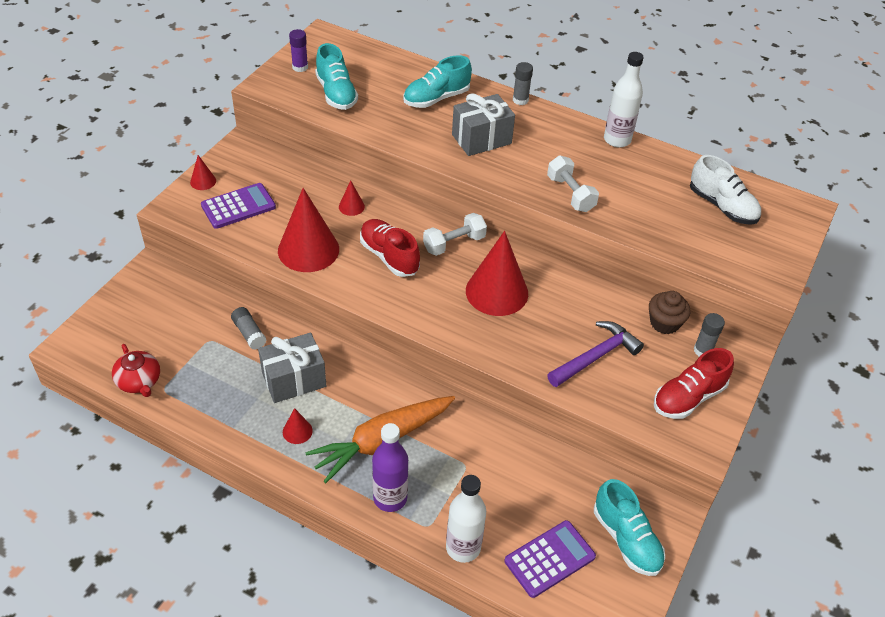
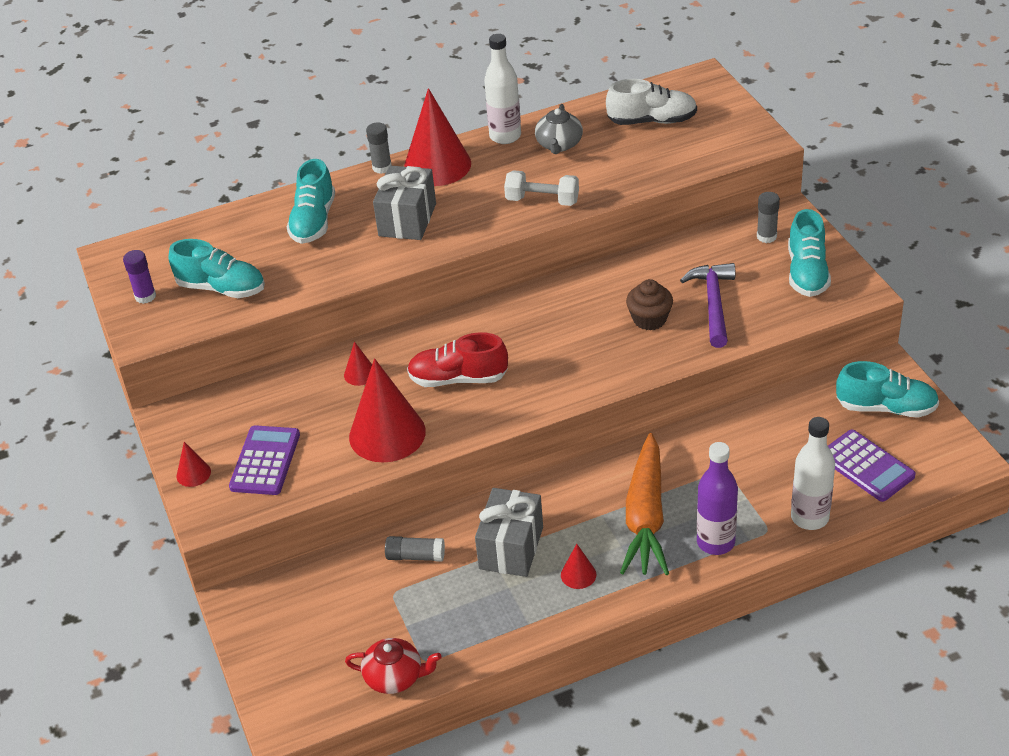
camera: 45 degrees left, 5 degrees down
white dumbbell [423,213,487,256] -> none
red cone [466,231,528,316] -> red cone moved to [404,88,471,186]
purple calculator [505,520,596,598] -> purple calculator turned 135 degrees clockwise [828,430,916,502]
brown cupcake [649,291,690,334] -> brown cupcake moved to [626,279,673,331]
red shoe [654,348,734,419] -> turquoise shoe [788,209,831,297]
none -> grey teapot [535,104,583,154]

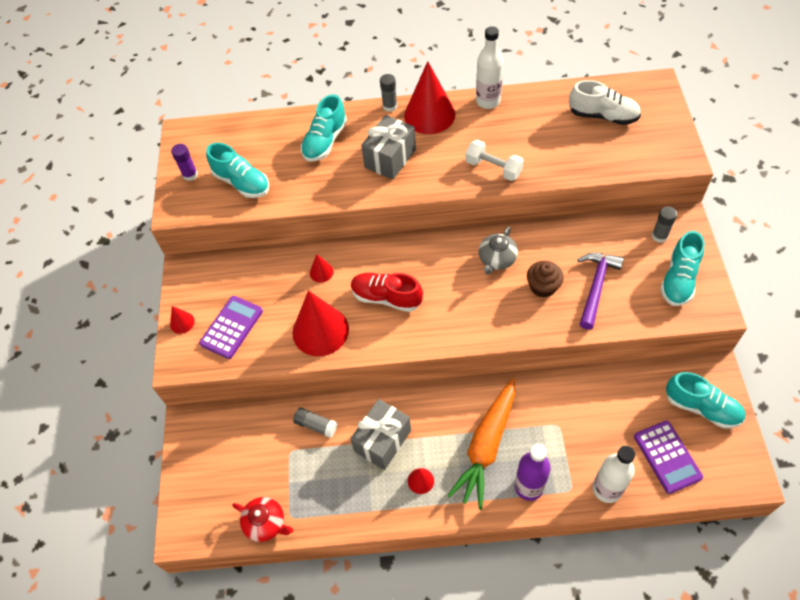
camera: 20 degrees right, 15 degrees up
grey teapot [535,104,583,154] -> grey teapot moved to [479,227,518,274]

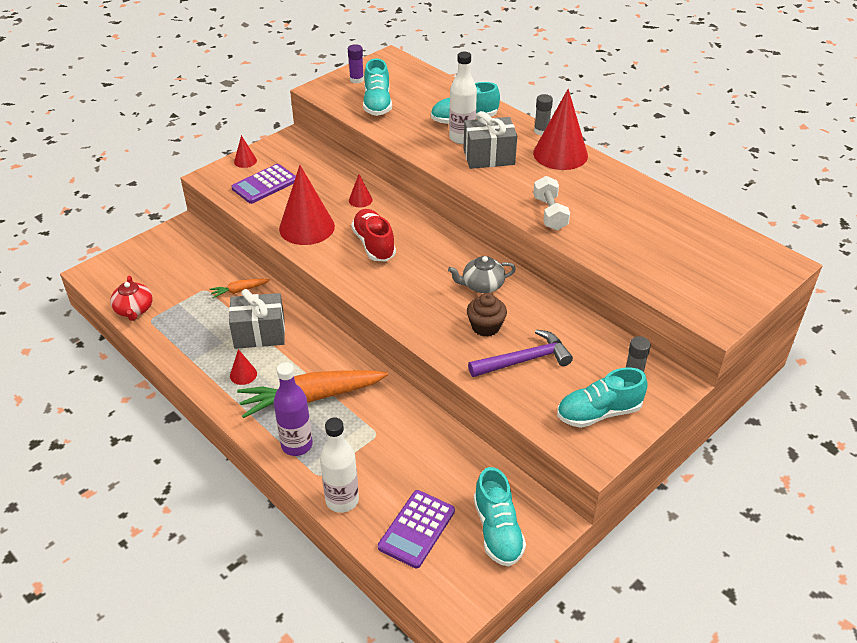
camera: 45 degrees right, 15 degrees down
purple calculator [199,296,263,359] -> purple calculator turned 150 degrees clockwise [231,164,296,204]
grey glue stick [293,408,337,438] -> orange carrot [210,279,270,298]
white bottle [476,26,503,109] -> white bottle moved to [449,52,477,144]
white shoe [569,80,641,125] -> none

